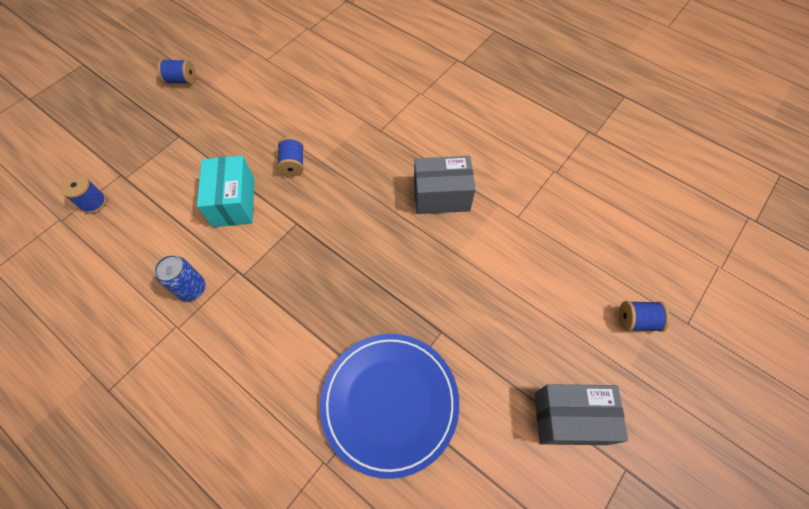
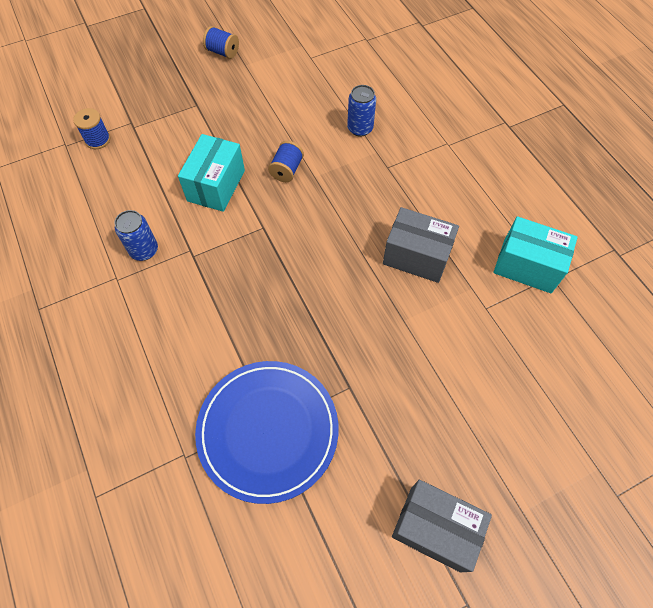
camera: 25 degrees right, 0 degrees up
blue spool [619,301,670,332] -> none
none -> blue can [347,85,376,137]
none -> turquoise box [493,216,578,293]

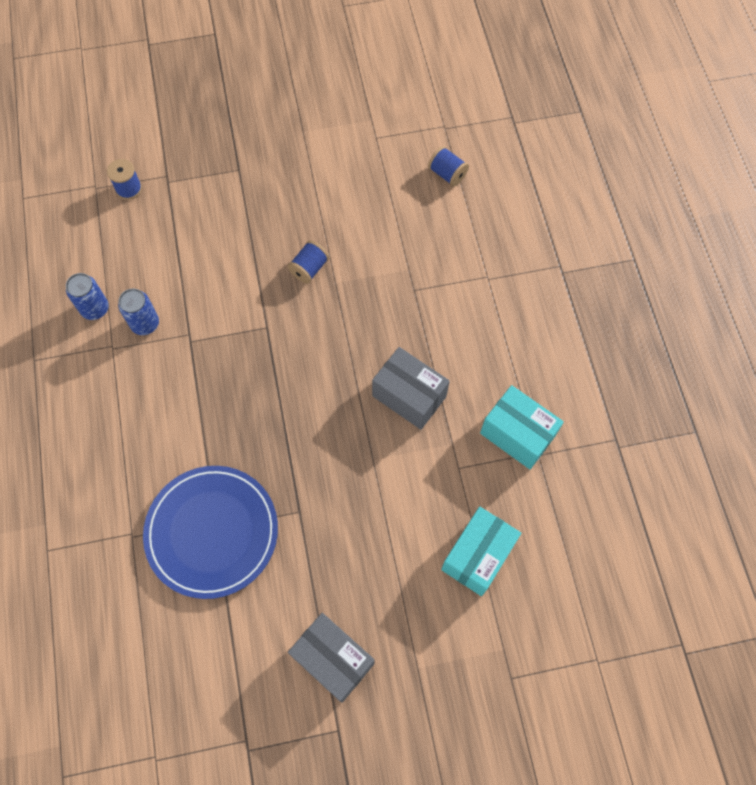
camera: 15 degrees right, 5 degrees up
turquoise box [178,134,245,212] -> turquoise box moved to [441,507,521,596]
blue spool [203,26,239,59] -> blue spool moved to [428,146,469,186]
blue can [347,85,376,137] -> blue can moved to [66,273,109,320]

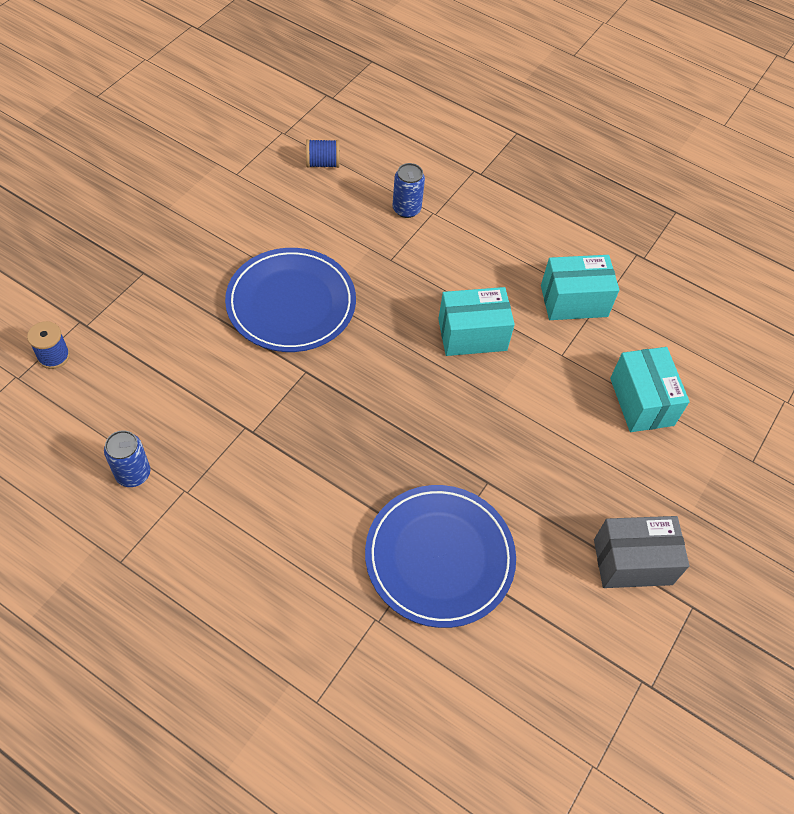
camera: 50 degrees left, 10 degrees down
blue can [118,289,159,335] -> blue can moved to [392,163,425,218]
blue spool [288,240,329,284] -> blue plate [225,248,356,352]
grey box [372,347,450,430] -> turquoise box [438,287,515,356]

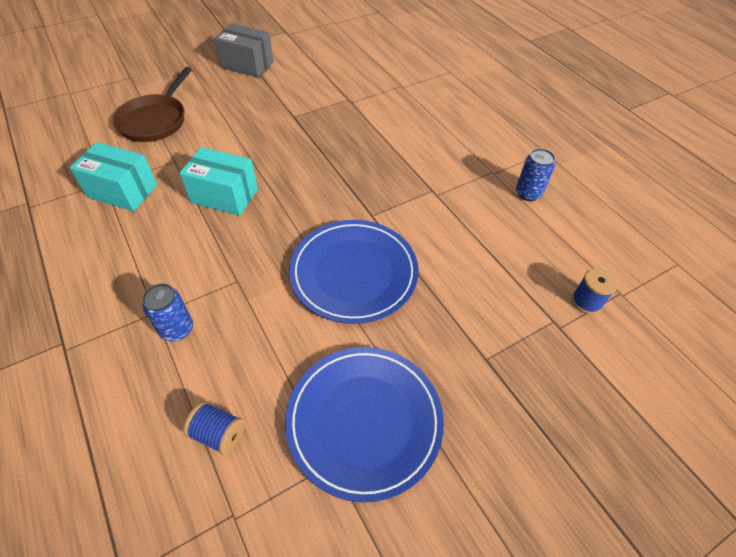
camera: 150 degrees left, 5 degrees down
blue plate [365,485,516,628] -> blue plate moved to [285,347,444,502]
turquoise box [610,347,690,432] -> brown pan [113,67,192,142]

